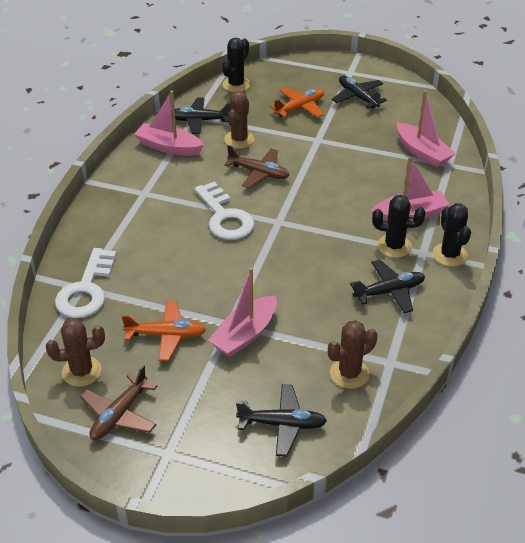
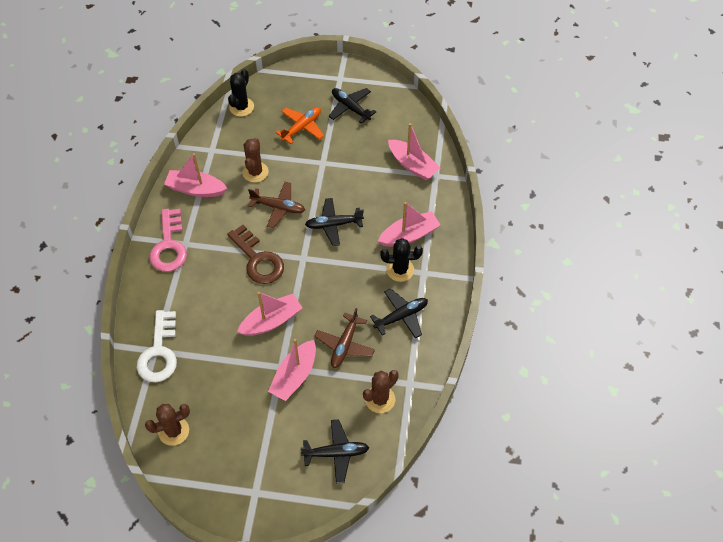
camera: 10 degrees left, 15 degrees up
brown plane [80,365,158,440] -> brown plane moved to [314,308,375,368]
orange plane [122,301,206,361] -> none
black plane [171,98,230,134] -> black plane moved to [305,198,364,246]
white key [195,181,255,240] -> brown key [227,225,284,284]
black cactus [433,203,471,267] -> none
none -> pink key [149,209,187,272]
none -> pink boat [237,292,303,336]

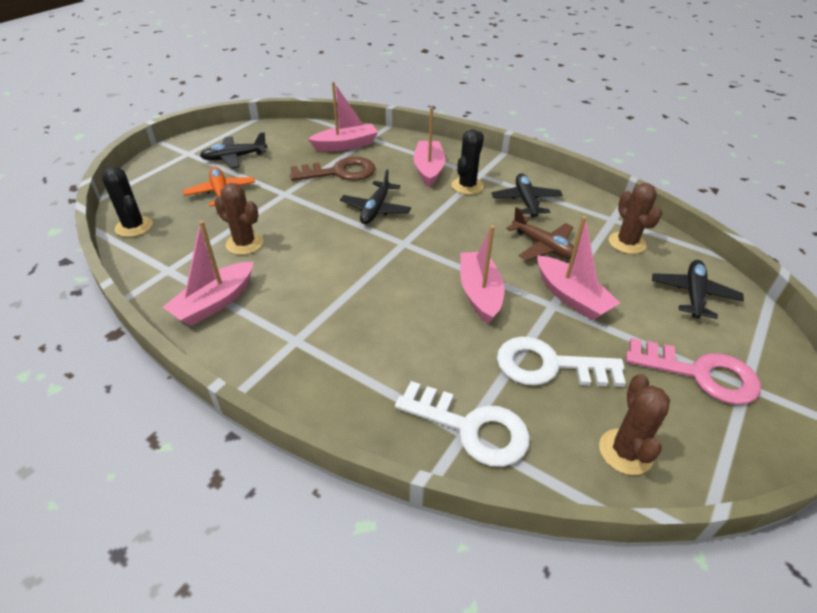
camera: 65 degrees left, 15 degrees down
pink key [149,209,187,272] -> pink key moved to [626,338,761,405]
brown key [227,225,284,284] -> brown key moved to [290,157,375,181]
brown plane [248,182,305,228] -> none
none -> white key [497,337,626,387]

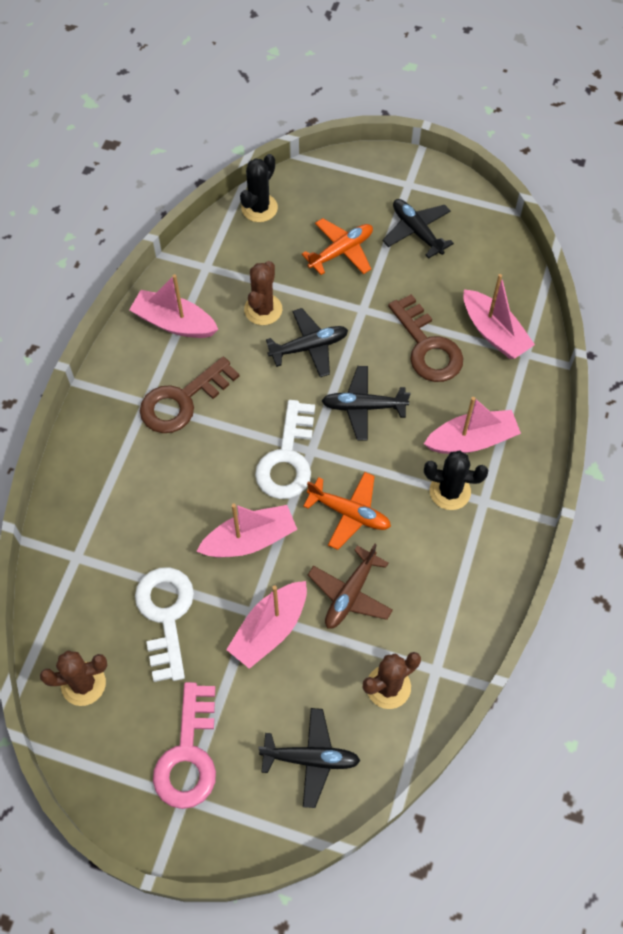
camera: 75 degrees right, 20 degrees up
white key [395,381,530,467] -> white key moved to [255,400,315,499]
black plane [491,173,563,218] -> black plane moved to [266,308,348,377]
none -> brown key [140,356,240,433]
none -> orange plane [303,472,391,550]

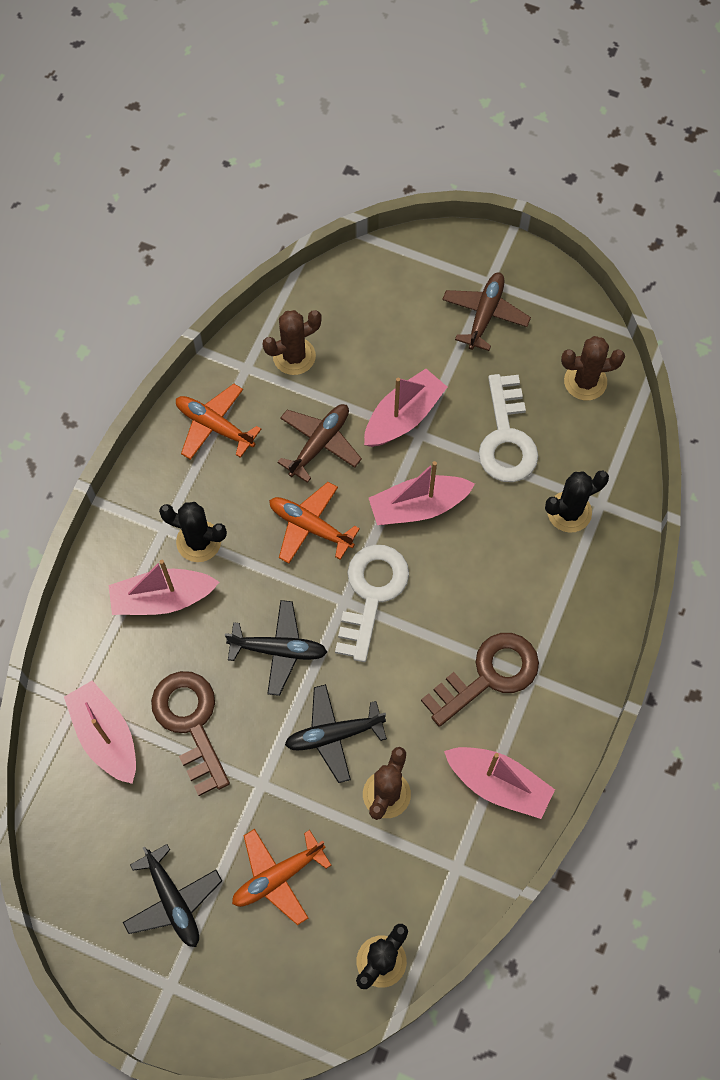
camera: 175 degrees left, 5 degrees up
pink key [153,682,216,809] -> brown plane [442,273,531,351]
black plane [258,708,360,808] -> none
none -> orange plane [176,384,261,460]
none -> black cactus [545,470,609,533]

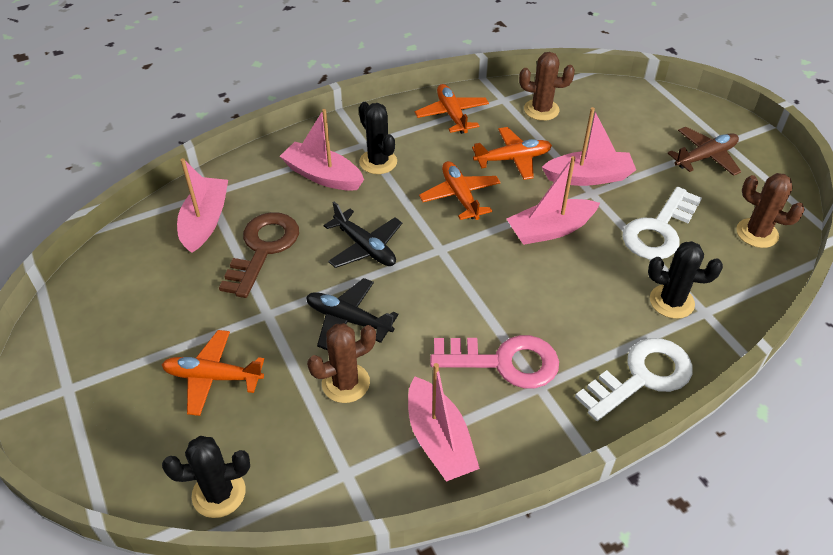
camera: 40 degrees right, 20 degrees down
black plane [123,844,222,947] -> none
brown plane [277,404,362,483] -> orange plane [472,127,552,180]
white key [335,545,409,662] -> white key moved to [575,338,693,421]
pink boat [369,461,475,525] -> pink boat turned 45 degrees counterclockwise [506,156,600,245]
brown key [421,633,539,727] -> pink key [430,335,559,389]

